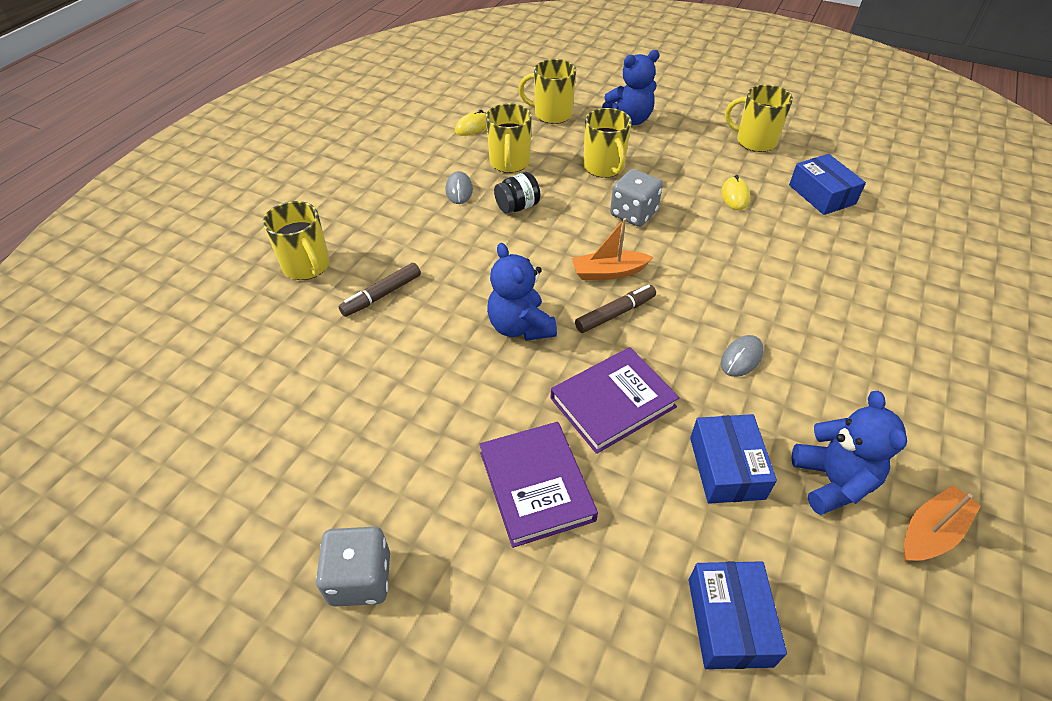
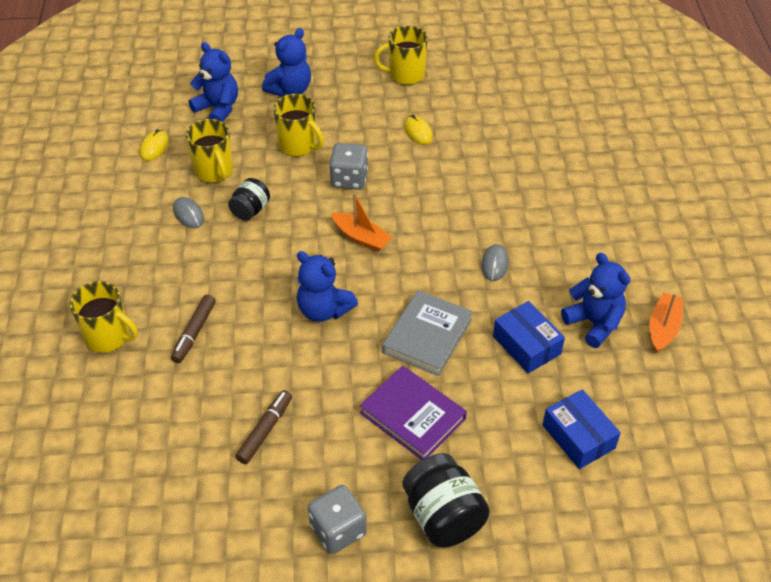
camera: 30 degrees left, 0 degrees up
yellow mug [518,59,576,124] -> blue teddy bear [189,42,238,122]
purple book [551,347,680,454] -> grey book [382,290,473,376]
orange boat [572,218,653,280] -> orange boat turned 105 degrees counterclockwise [331,193,393,252]
brown marker [575,285,656,333] -> brown marker moved to [235,390,292,464]
blue box [789,154,866,215] -> none
none -> black jar [402,453,490,548]

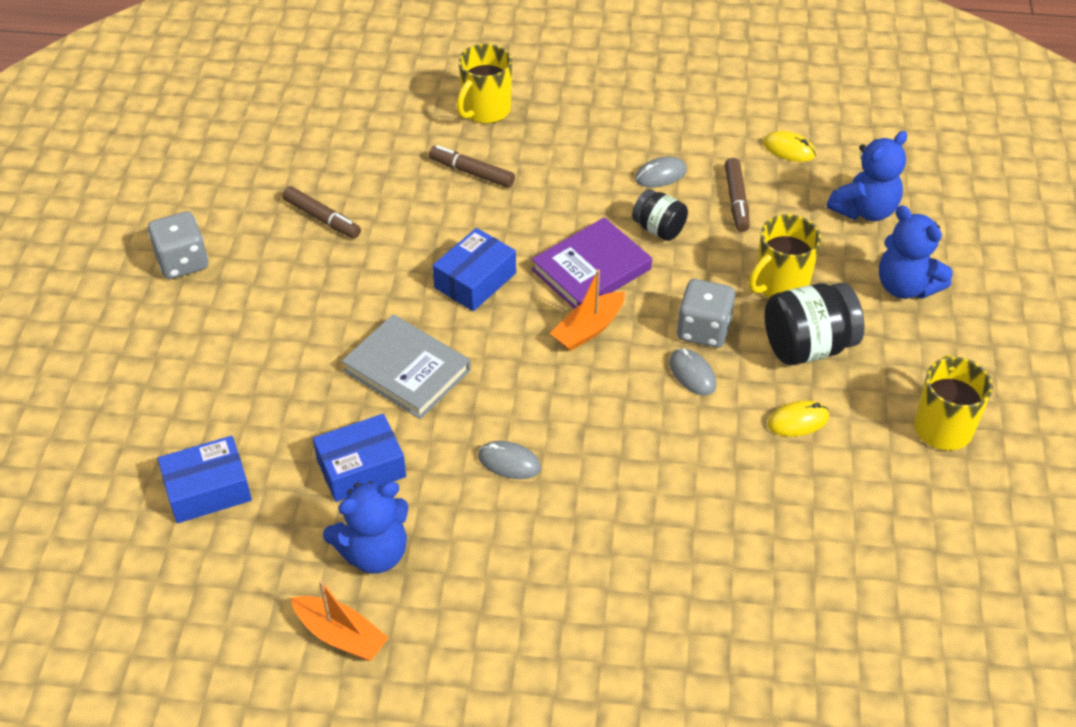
camera: 100 degrees right, 0 degrees up
yellow mug [186,119,233,183] -> brown marker [725,158,750,232]
blue teddy bear [297,251,358,322] -> blue box [432,228,516,311]
purple book [359,366,467,460] -> purple book moved to [531,217,652,309]
black jar [402,453,490,548] -> black jar moved to [764,283,865,365]
none -> grey mouse [669,348,716,396]

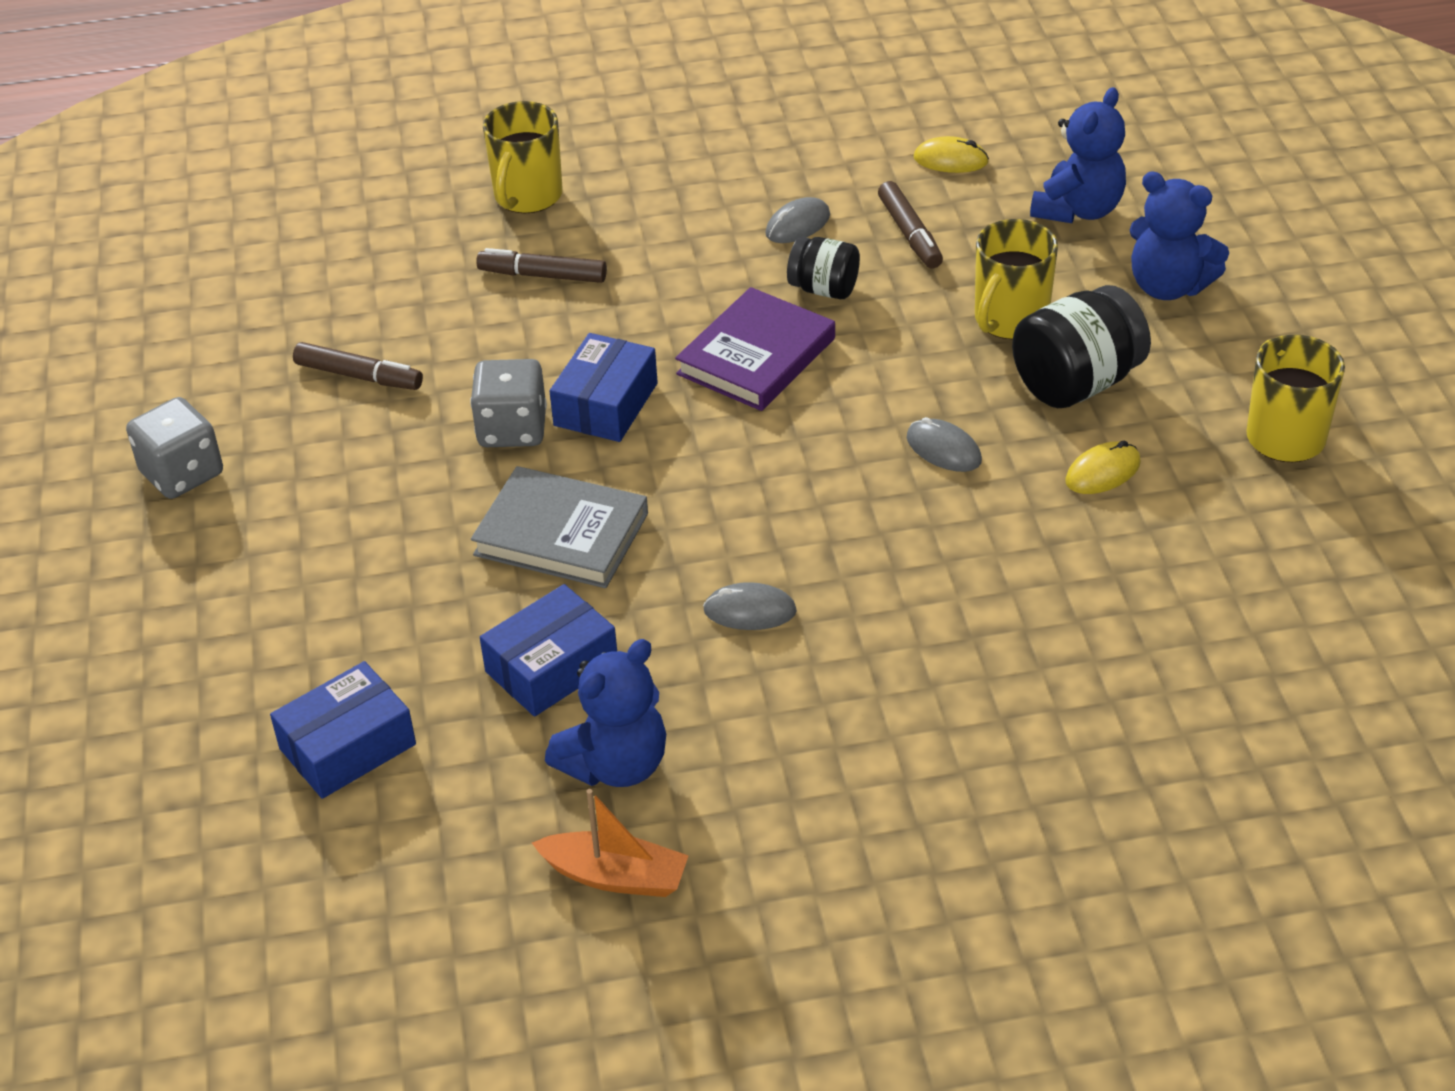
camera: 15 degrees left, 5 degrees down
orange boat [550,269,625,351] -> none
grey dice [677,279,735,348] -> grey dice moved to [470,359,547,447]

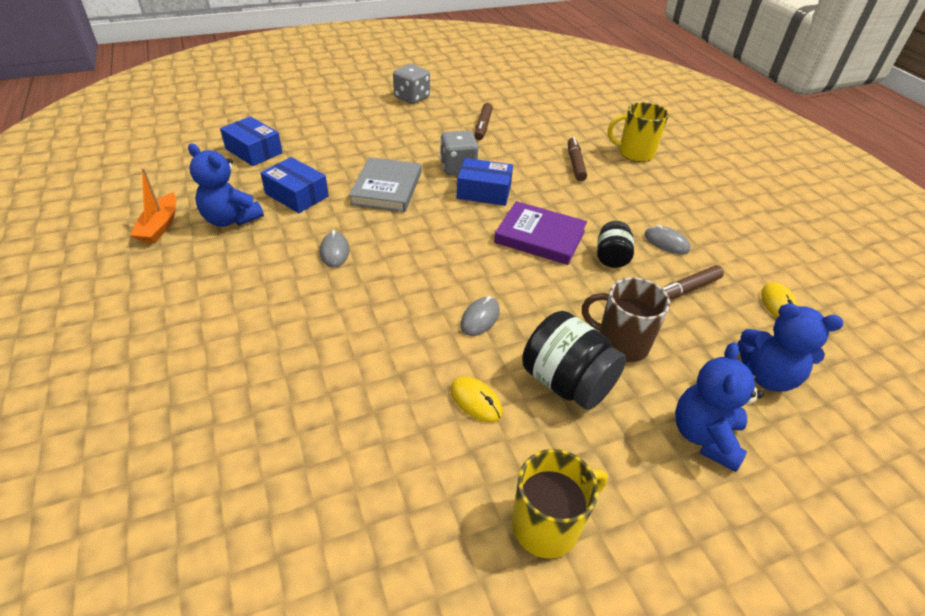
camera: 75 degrees right, 0 degrees up
yellow mug [975,219,1058,339] -> brown mug [582,277,670,362]

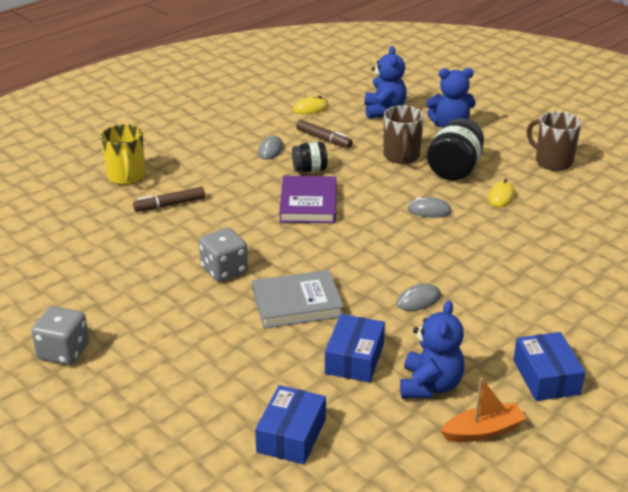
camera: 110 degrees left, 10 degrees down
blue box [457,158,513,206] -> blue box moved to [513,332,585,401]
brown marker [474,103,493,140] -> none
yellow mug [512,449,608,559] -> brown mug [527,111,581,171]

